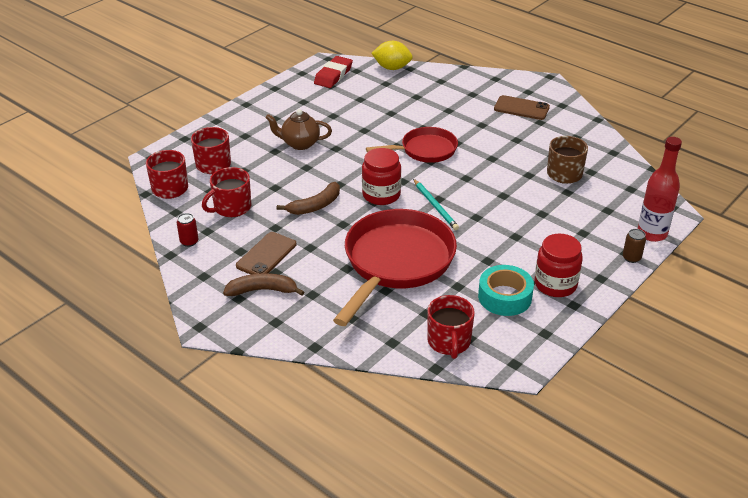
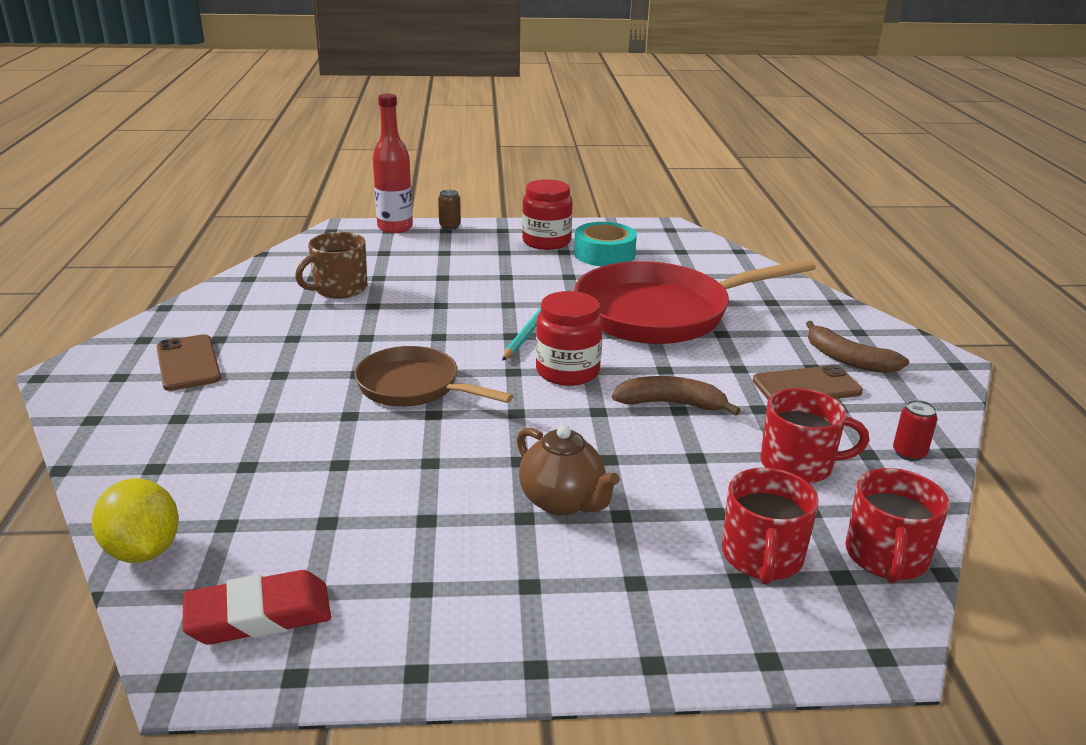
camera: 135 degrees left, 10 degrees down
red pan [366,127,458,163] -> brown pan [354,346,513,407]
red mug [427,295,475,359] -> none

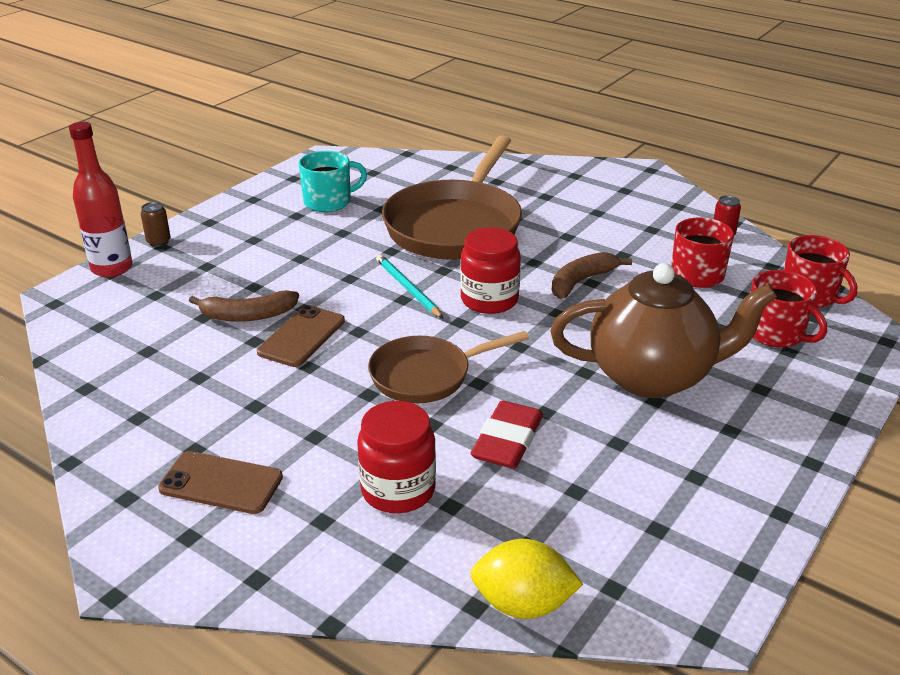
camera: 50 degrees left, 5 degrees up
red eraser [182,570,331,645] -> red eraser moved to [471,400,543,469]
brown mug [295,232,368,299] -> none
brown teapot [517,425,620,515] -> brown teapot [550,263,777,398], size x1.79
red jar [522,179,572,250] -> red jar moved to [357,401,436,513]
turquoise tape [574,222,637,266] -> turquoise mug [299,151,367,212]
red pan [574,259,816,344] -> brown pan [382,136,522,260]
brown phone [753,365,863,400] -> brown phone moved to [257,305,345,367]
brown banana [806,321,909,373] -> brown banana moved to [189,290,299,322]

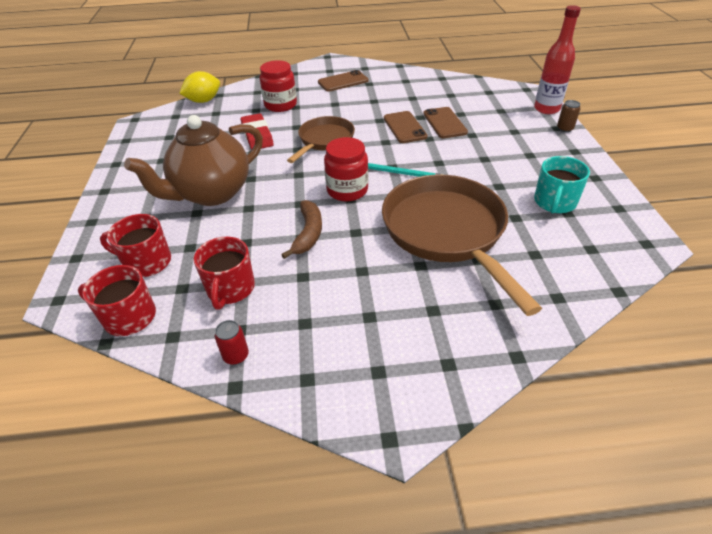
camera: 140 degrees right, 10 degrees up
brown banana [189,290,299,322] -> brown phone [423,107,468,138]

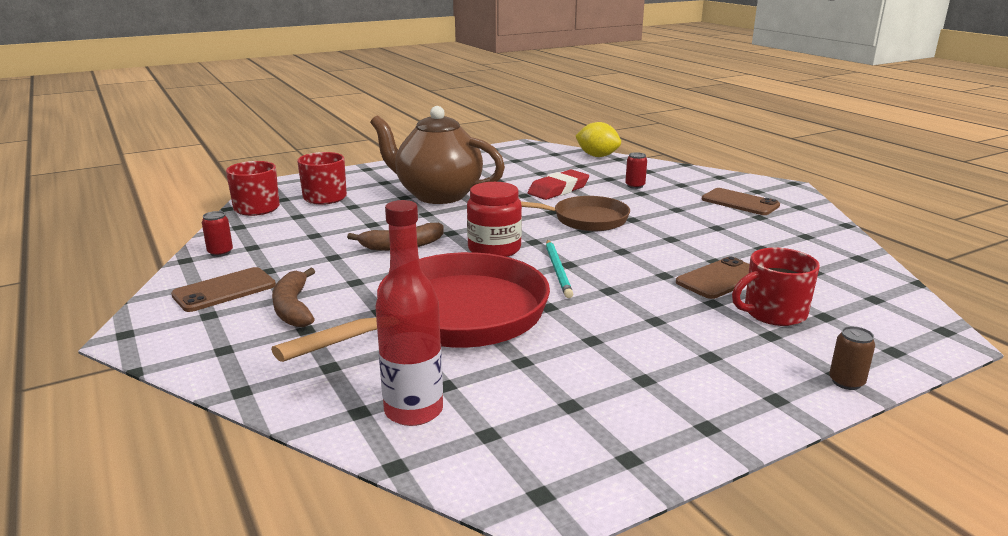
camera: 65 degrees right, 20 degrees down
red mug [194,237,255,310] -> red mug moved to [732,248,820,326]
red jar [260,60,297,112] -> red can [625,152,647,189]
brown pan [382,175,542,316] -> red pan [271,252,550,362]
brown phone [384,111,428,143] -> brown phone moved to [171,267,276,312]
red bottle [534,5,581,114] -> red bottle moved to [375,200,443,426]
turquoise mug [534,156,590,213] -> none
none -> brown banana [272,268,315,327]

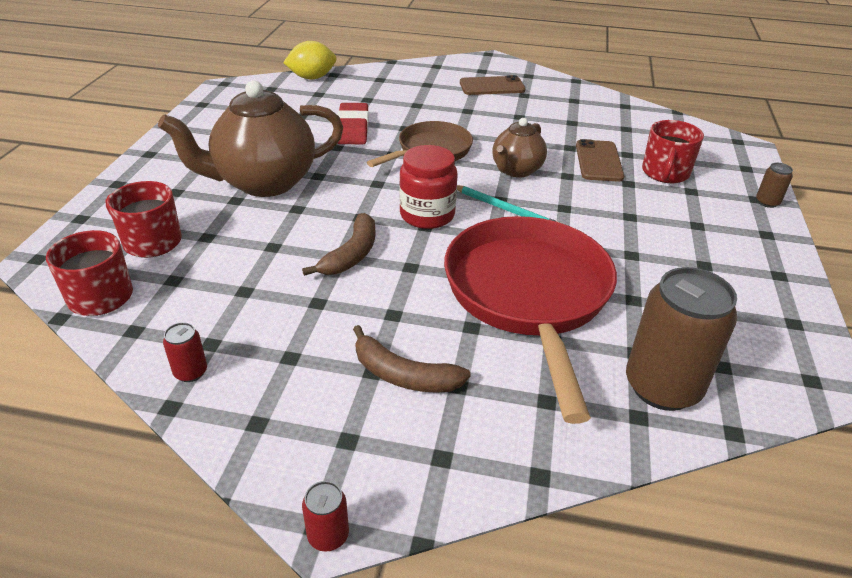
camera: 50 degrees left, 15 degrees up
brown phone [171,267,276,312] -> none
red bottle [375,200,443,426] -> brown can [626,267,737,411]
red can [625,152,647,189] -> red can moved to [302,481,349,552]
none -> brown teapot [492,118,547,178]

